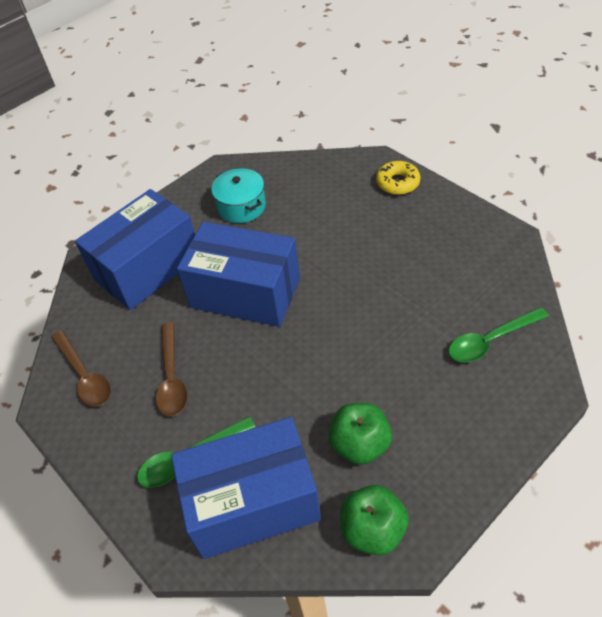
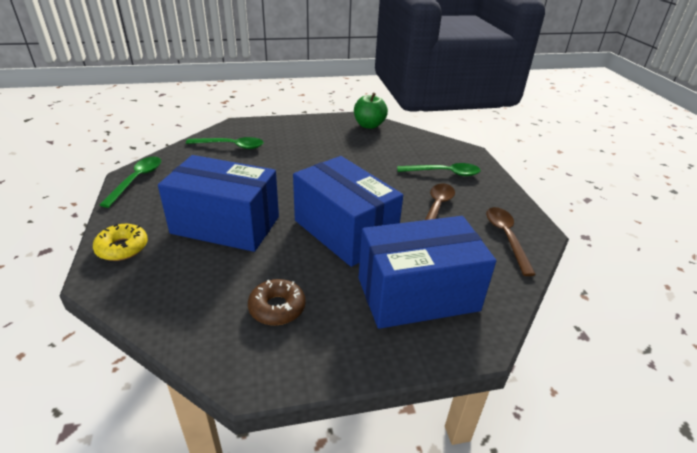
camera: 155 degrees left, 15 degrees down
blue box [171,417,321,559] -> blue box moved to [158,155,279,252]
turquoise pot [211,168,266,223] -> brown donut [248,279,306,325]
green apple [329,403,392,465] -> none
none -> green spoon [100,157,161,208]

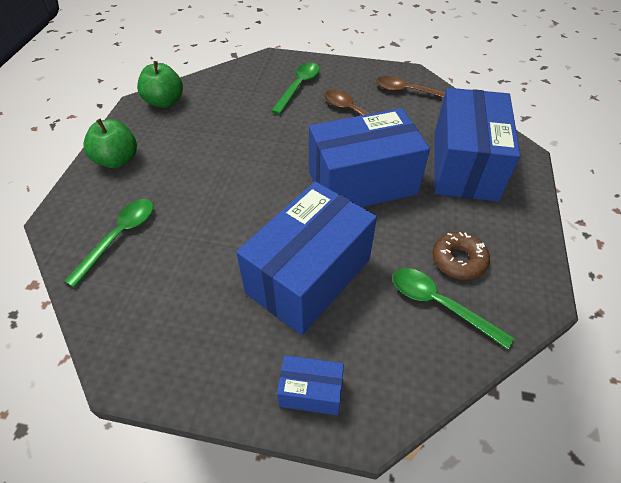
camera: 65 degrees left, 15 degrees up
yellow donut [93,224,148,261] -> blue box [277,355,344,415]
green spoon [100,157,161,208] -> green spoon moved to [393,268,514,349]
none -> green apple [84,119,137,168]

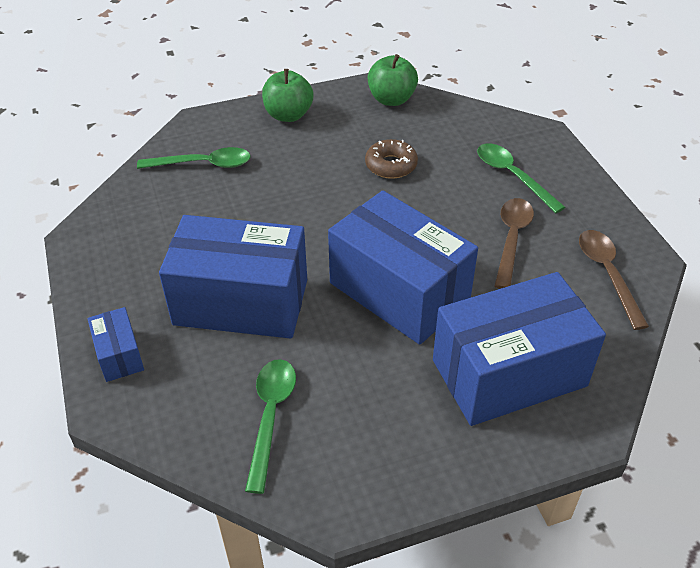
camera: 60 degrees right, 5 degrees down
green spoon [271,63,320,115] -> green spoon turned 120 degrees counterclockwise [477,143,566,213]
brown donut [432,232,490,280] -> brown donut moved to [365,139,418,179]

